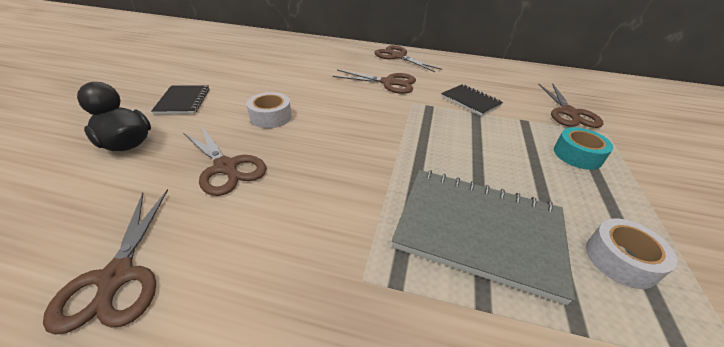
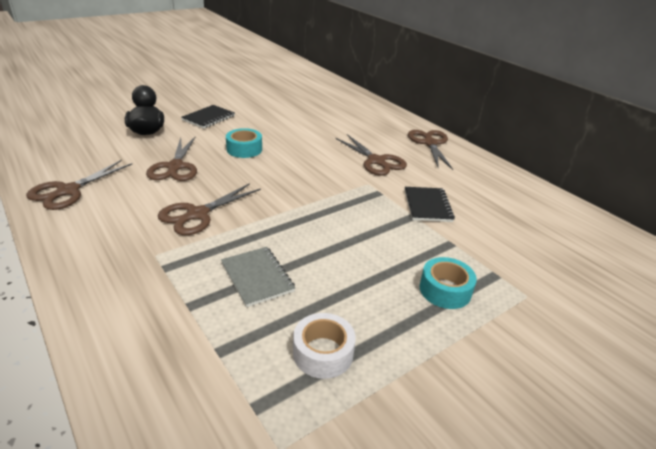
camera: 40 degrees right, 5 degrees down
white tape [247,92,292,128] -> turquoise tape [226,128,262,158]
grey notebook [392,170,575,305] -> grey notebook [221,247,295,307], size x0.53
brown scissors [538,83,604,128] -> brown scissors moved to [158,183,261,235]

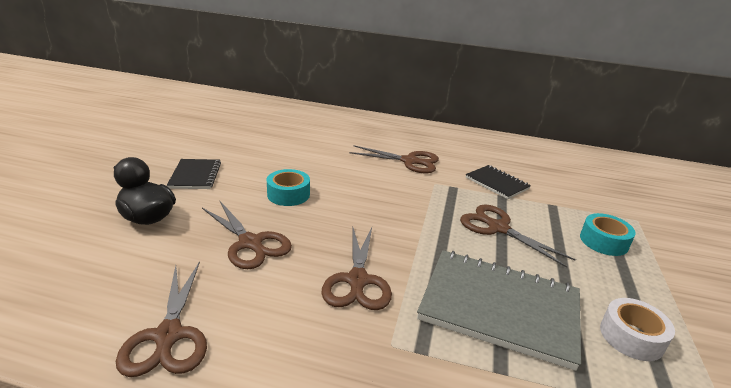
camera: 40 degrees left, 5 degrees down
grey notebook [221,247,295,307] -> grey notebook [417,250,581,371], size x1.89
brown scissors [408,130,453,170] -> brown scissors moved to [460,205,576,268]

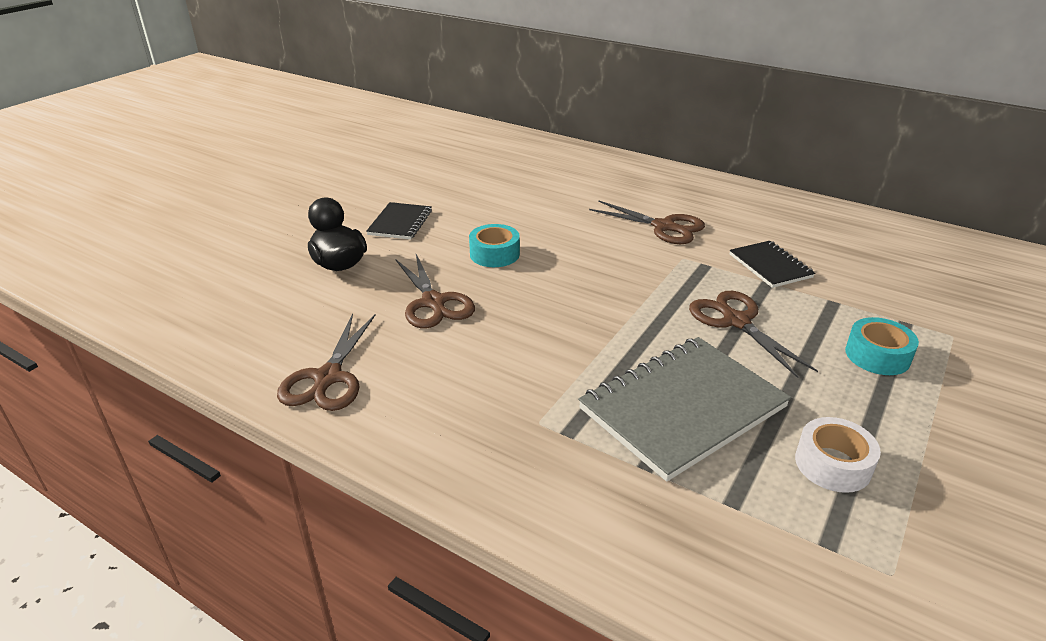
camera: 20 degrees right, 5 degrees up
brown scissors [321,227,392,310] -> none
grey notebook [417,250,581,371] -> grey notebook turned 75 degrees counterclockwise [578,337,791,482]

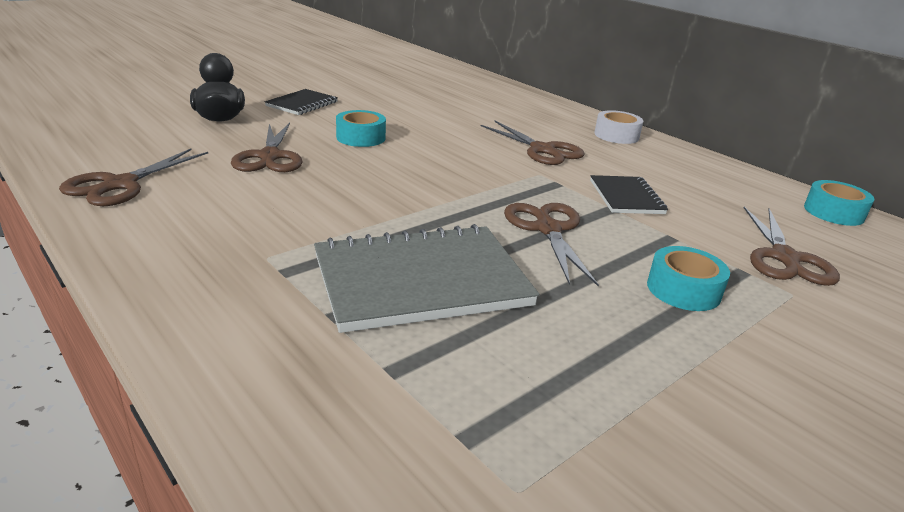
camera: 15 degrees right, 5 degrees down
white tape [795,417,881,493] -> white tape moved to [594,110,643,144]
none -> brown scissors [744,207,840,286]
none -> turquoise tape [804,180,875,226]

